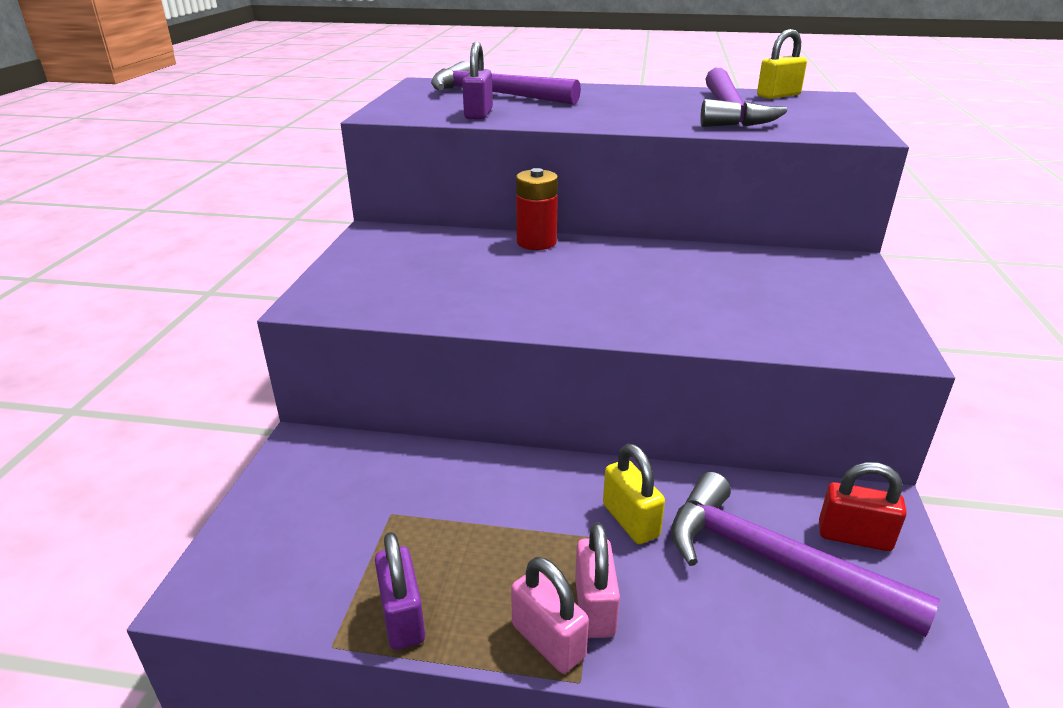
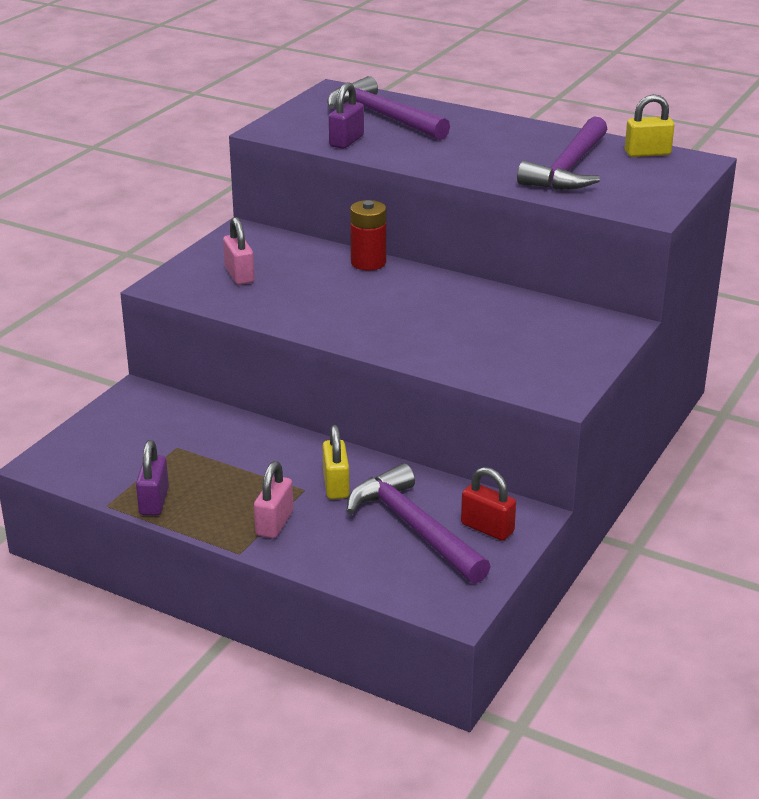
camera: 20 degrees right, 0 degrees up
pink padlock [511,557,589,673] -> pink padlock moved to [223,217,255,285]

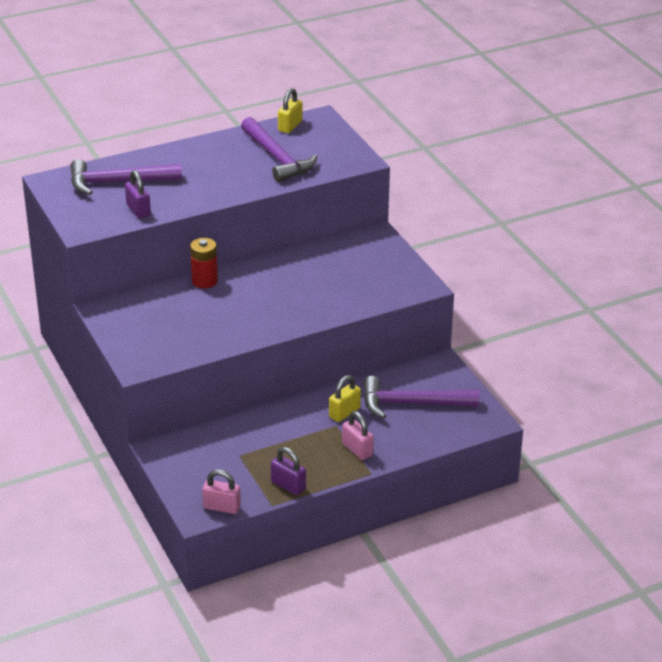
camera: 55 degrees left, 5 degrees up
pink padlock [223,217,255,285] -> pink padlock moved to [202,469,241,514]
yellow padlock [322,425,349,499] -> yellow padlock turned 75 degrees counterclockwise [329,375,361,422]
red padlock [461,467,516,541] -> none

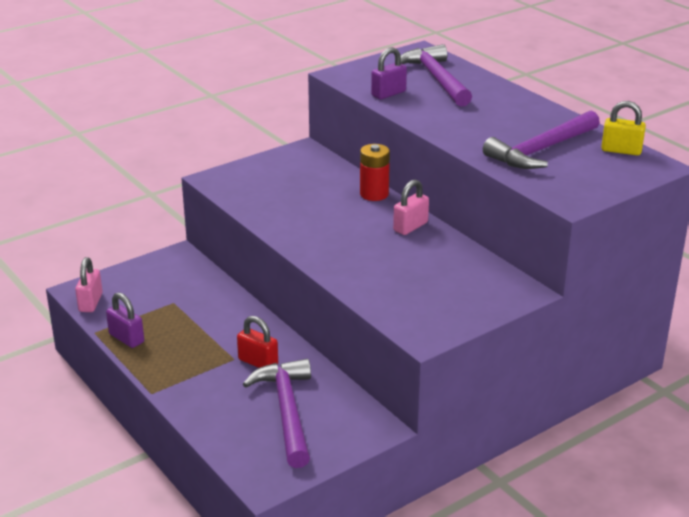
camera: 80 degrees right, 5 degrees down
purple padlock [271,447,306,495] -> purple padlock turned 75 degrees counterclockwise [106,292,144,348]
yellow padlock [329,375,361,422] -> red padlock [237,316,278,368]
pink padlock [342,411,374,460] -> pink padlock moved to [393,179,429,235]

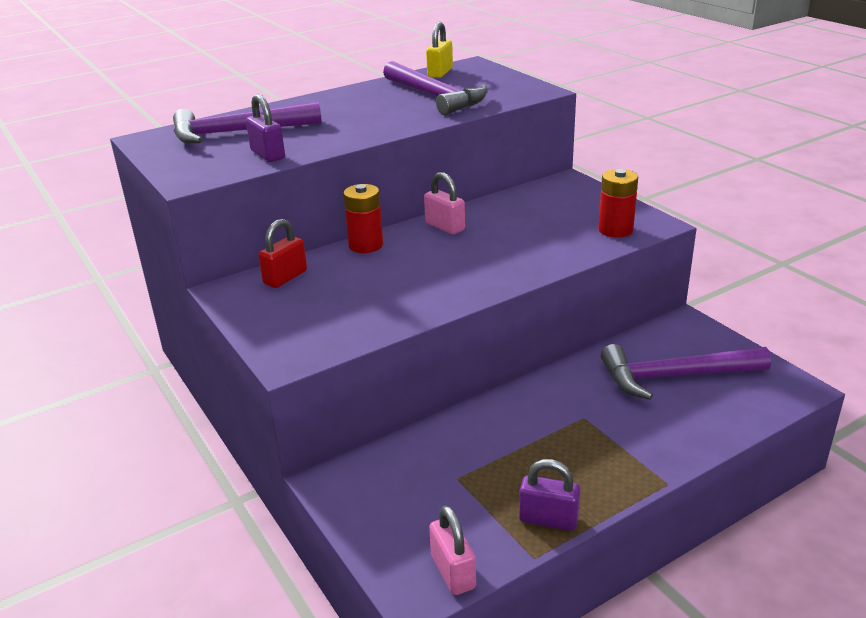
camera: 85 degrees left, 0 degrees up
pink padlock [75,257,103,312] -> pink padlock turned 60 degrees clockwise [429,505,476,595]
purple padlock [106,292,144,348] -> purple padlock turned 60 degrees clockwise [519,459,580,531]
red padlock [237,316,278,368] -> red padlock moved to [258,219,307,288]
none -> red battery [598,169,638,238]

